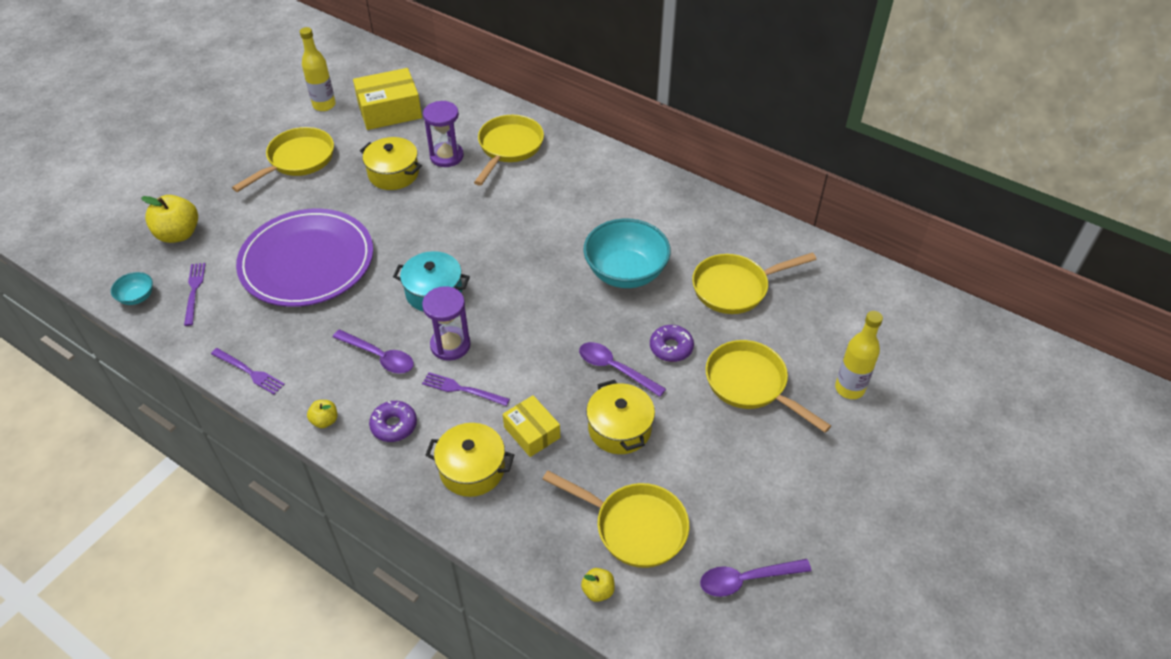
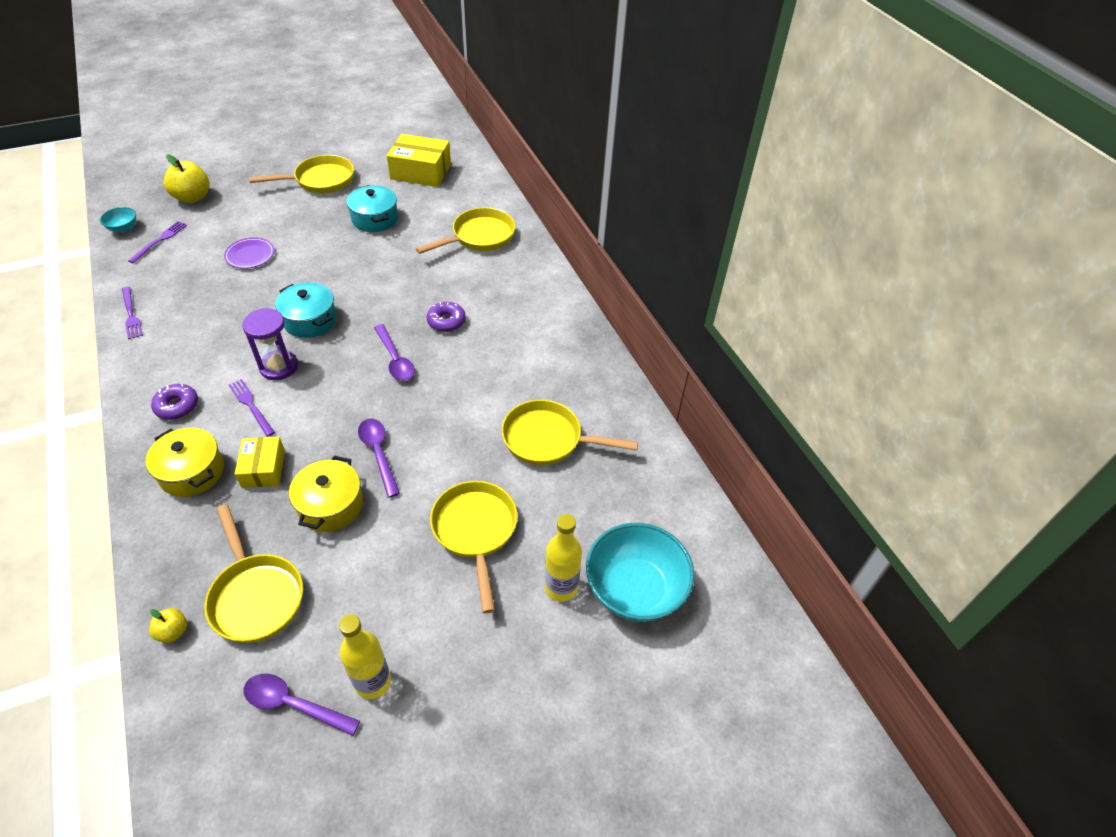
camera: 30 degrees right, 0 degrees up
purple plate [236,209,373,307] -> purple plate [224,237,274,269], size x0.41
yellow bottle [300,27,336,111] -> yellow bottle moved to [339,614,391,699]
yellow apple [307,400,337,428] -> none
purple spoon [333,330,414,374] -> purple spoon moved to [374,324,415,381]
yellow pot [360,137,422,190] -> turquoise pot [346,185,398,232]
purple hourglass [423,101,464,167] -> none
turquoise bowl [583,218,671,288] -> turquoise bowl moved to [586,523,695,622]
purple donut [650,325,694,362] -> purple donut moved to [427,302,466,332]

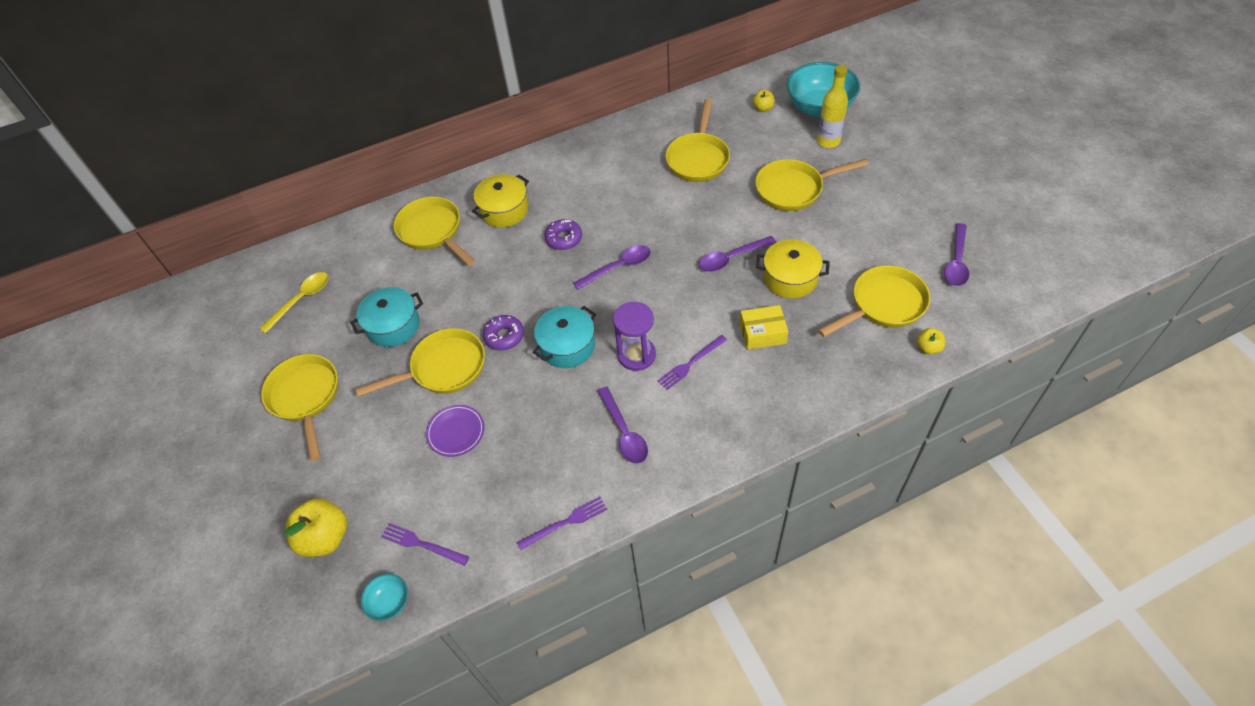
camera: 85 degrees left, 5 degrees up
yellow pot [146,427,224,497] -> yellow pot moved to [472,174,529,227]
purple donut [151,384,198,420] -> purple donut moved to [483,315,524,350]
yellow bottle [339,614,391,699] -> none
yellow box [387,134,451,187] -> yellow spoon [259,272,329,334]
none -> yellow pan [356,328,485,397]
none -> purple spoon [597,387,648,464]
none -> yellow apple [753,90,774,112]

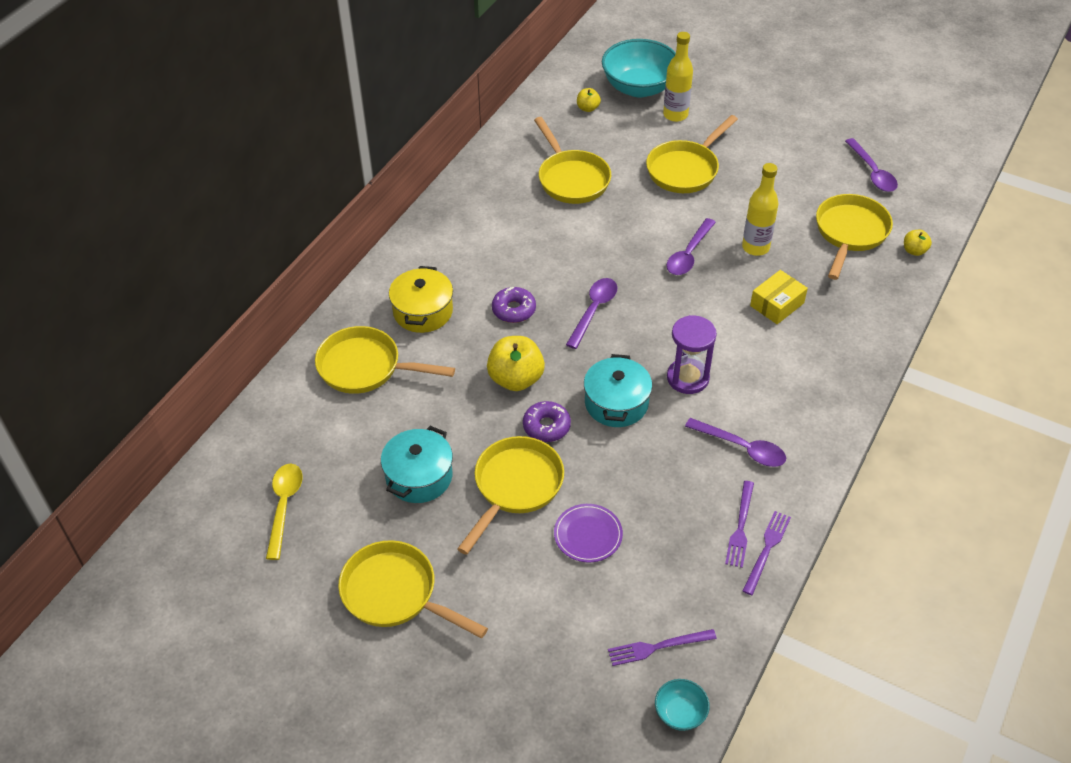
camera: 40 degrees left, 5 degrees down
yellow apple [284,498,347,557] -> yellow apple moved to [487,336,545,391]
purple fork [658,335,727,390] -> purple fork moved to [725,481,754,568]
yellow pot [756,239,830,299] -> yellow bottle [742,163,778,256]

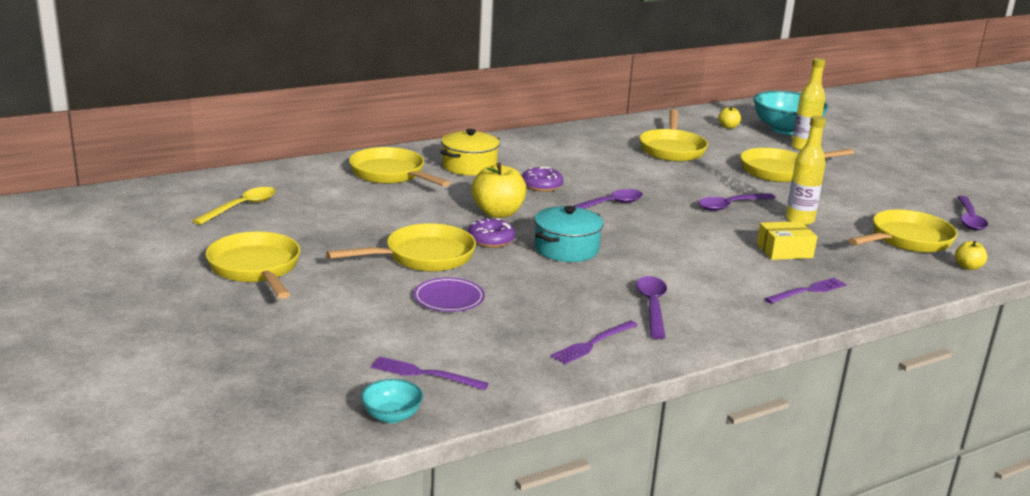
camera: 30 degrees right, 25 degrees down
turquoise pot [381,426,453,503] -> none
purple hourglass [667,315,717,394] -> none
purple spoon [685,418,786,467] -> purple spoon turned 150 degrees counterclockwise [636,276,667,339]
purple fork [742,511,791,595] -> purple fork moved to [765,278,847,304]

